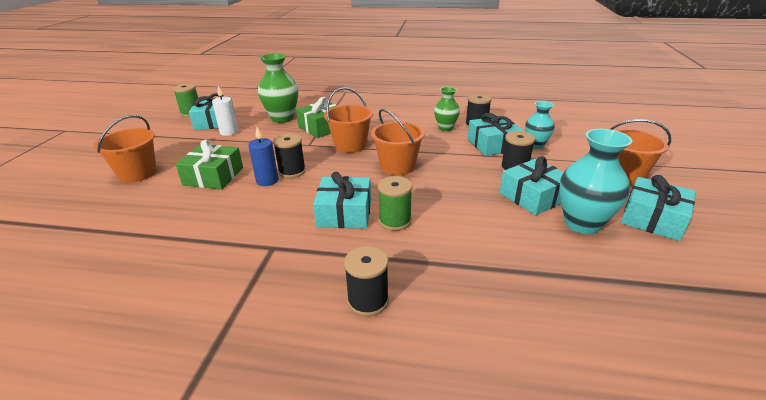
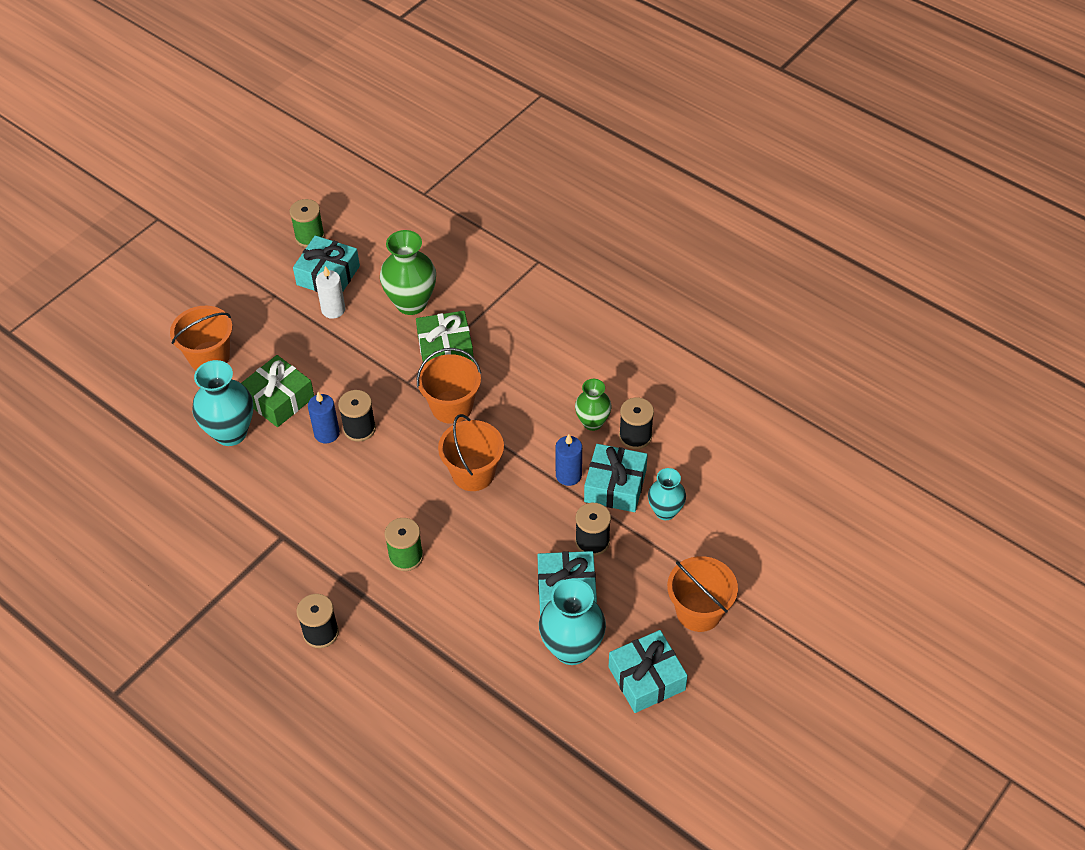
camera: 30 degrees right, 20 degrees up
turquoise gift [313,172,371,228] -> none
none -> turquoise vase [192,360,253,446]
none -> blue candle [555,434,582,486]

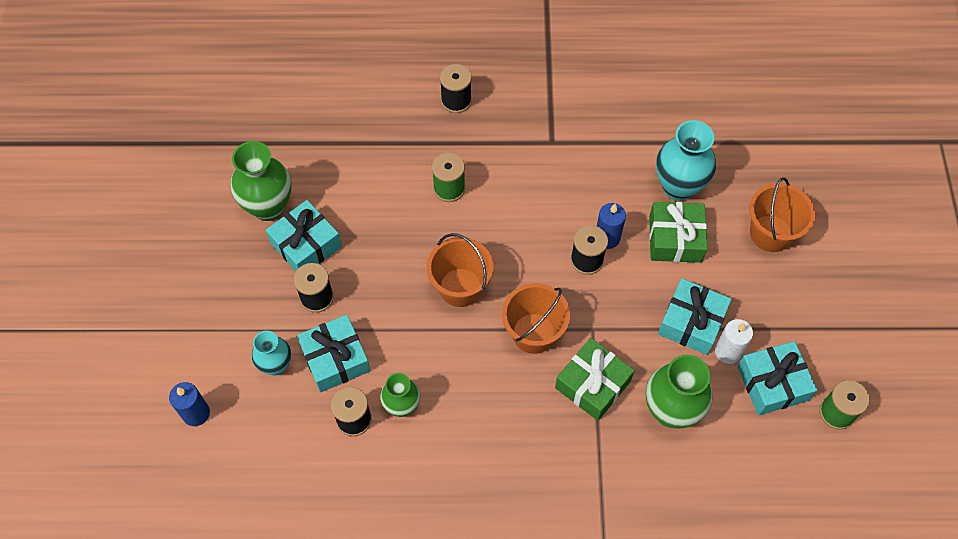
camera: 140 degrees right, 10 degrees up
turquoise vase [539,579,606,665] -> green vase [231,141,291,221]
blue candle [555,434,582,486] -> blue candle moved to [169,382,210,426]
turquoise gift [609,630,688,713] -> turquoise gift moved to [658,278,732,355]
orange bucket [667,556,738,632] -> none

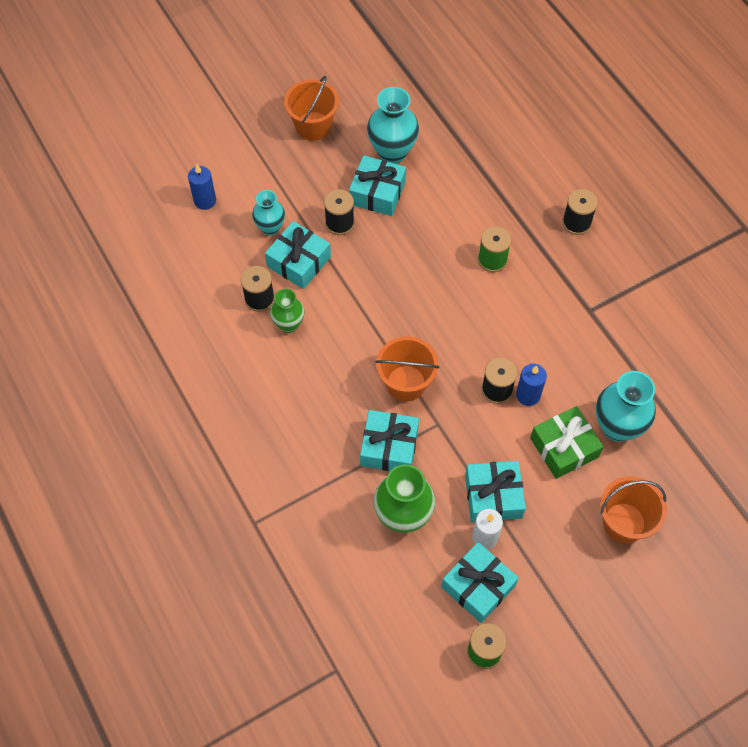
camera: 60 degrees right, 0 degrees up
green vase [231,141,291,221] -> turquoise vase [367,87,419,164]
orange bucket [427,233,493,307] -> orange bucket moved to [284,76,339,141]
green gift [555,338,635,421] -> turquoise gift [360,410,419,471]

